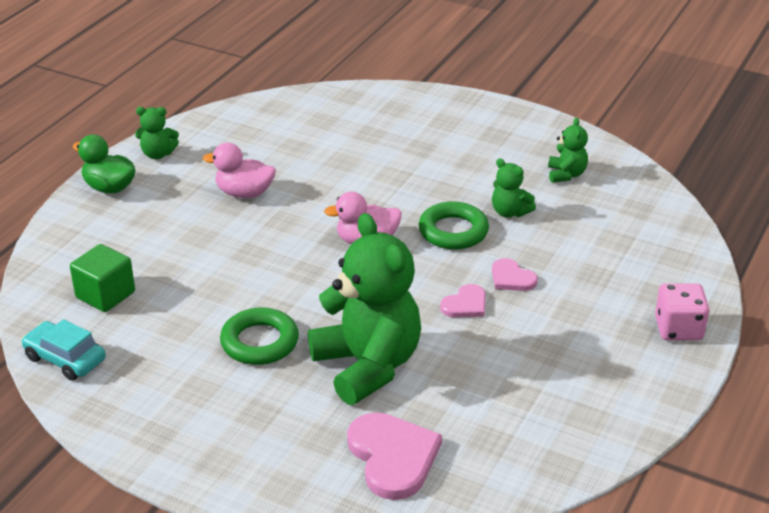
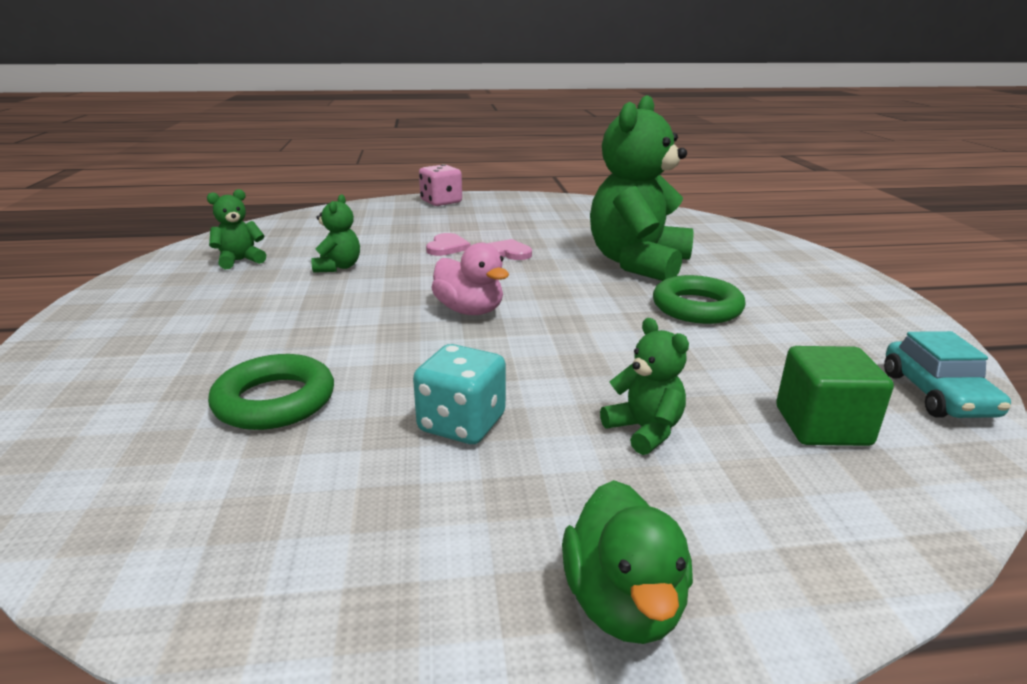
camera: 125 degrees left, 10 degrees down
green teddy bear [135,107,179,159] -> green teddy bear moved to [600,318,689,455]
pink duck [203,143,276,198] -> turquoise dice [413,344,506,444]
pink heart [347,412,442,500] -> none
green ring [419,201,489,250] -> green ring moved to [208,354,334,430]

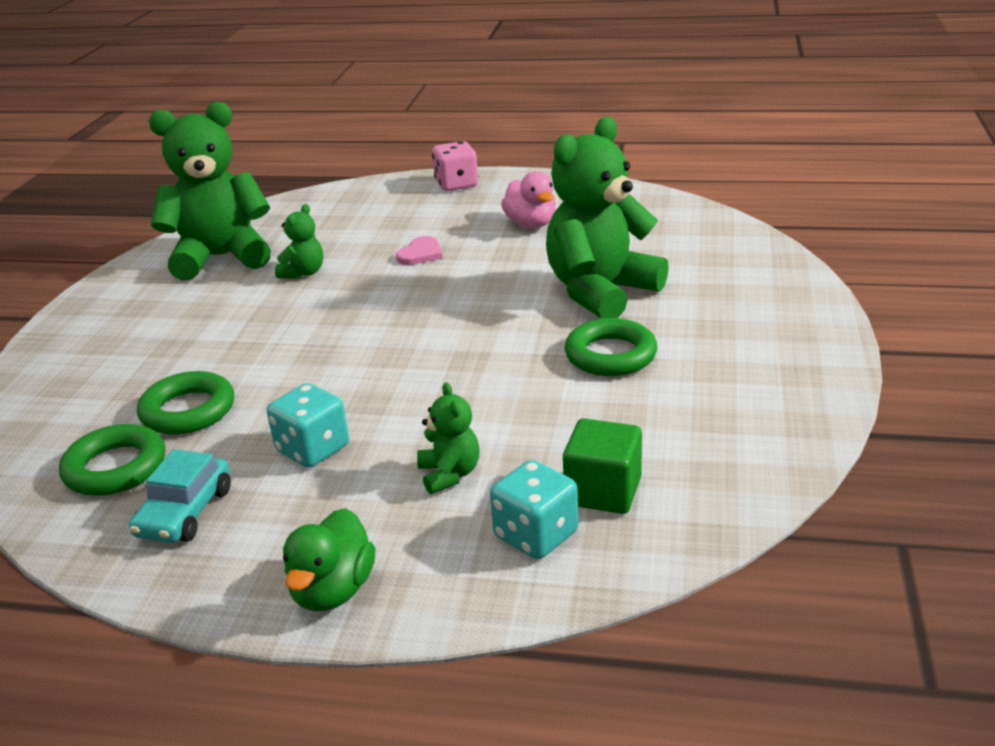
camera: 20 degrees right, 5 degrees up
green teddy bear [207,189,266,269] -> green teddy bear [149,102,271,281], size x2.25
pink duck [431,243,509,315] -> pink duck moved to [501,171,556,228]
pink heart [487,239,532,260] -> none
turquoise car [884,331,1011,418] -> turquoise car moved to [129,449,231,543]
none -> green ring [59,424,165,496]
none -> turquoise dice [490,460,578,559]

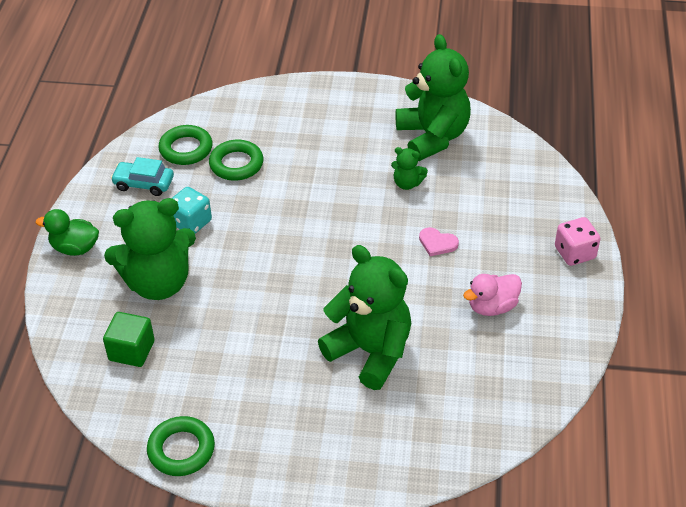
camera: 85 degrees right, 15 degrees up
green teddy bear [417,382,480,494] -> green teddy bear [104,198,196,300], size x2.25
turquoise dice [490,460,578,559] -> none
green ring [565,318,657,376] -> green ring moved to [147,416,215,476]

